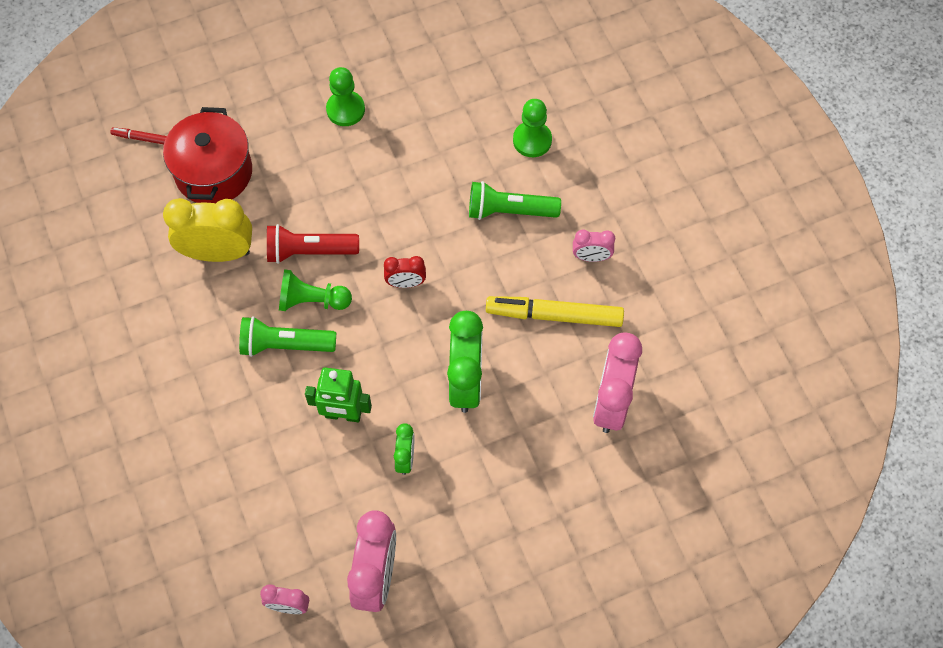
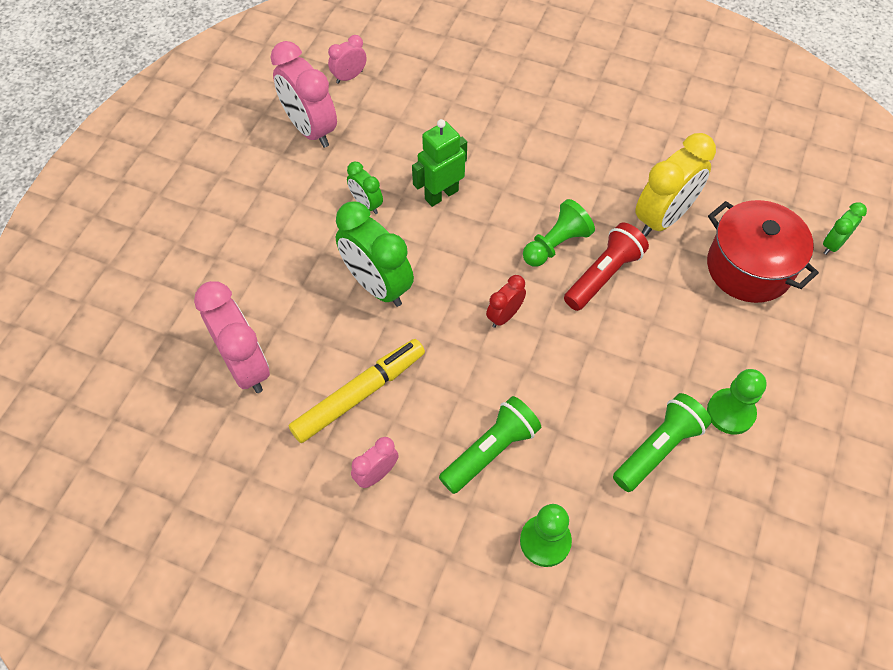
camera: 135 degrees right, 5 degrees down
red marker [110,127,167,144] -> green clock [823,202,867,255]
green flashlight [239,316,336,357] -> green flashlight moved to [613,393,712,492]

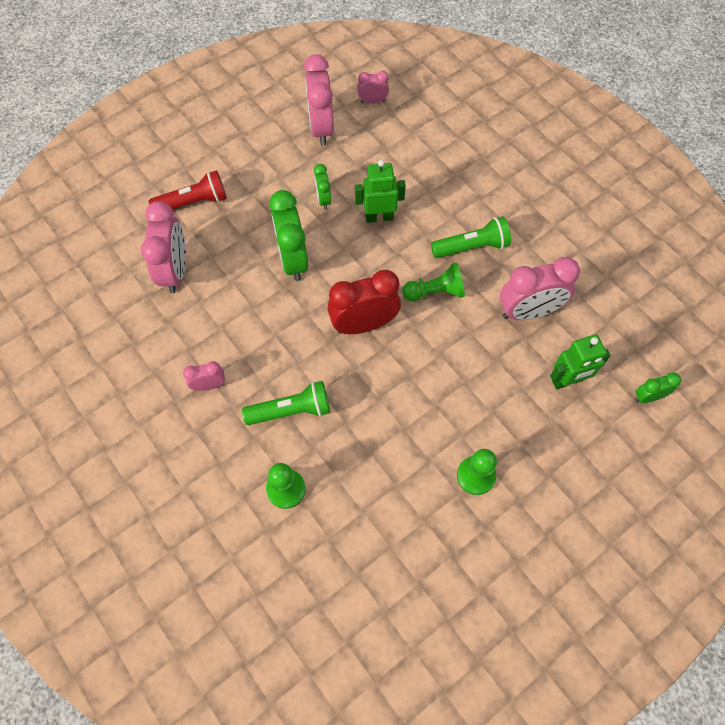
camera: 30 degrees right, 5 degrees up
yellow marker [289,339,425,443] -> none
red clock [486,275,526,328] -> red clock [327,270,401,334], size x1.94
red flashlight [564,223,649,311] -> red flashlight moved to [148,170,227,210]
green flashlight [613,393,712,492] -> green flashlight moved to [431,216,511,258]
yellow clock [635,133,716,237] -> pink clock [500,257,580,320]
red pot [707,200,819,303] -> green robot [550,334,611,389]

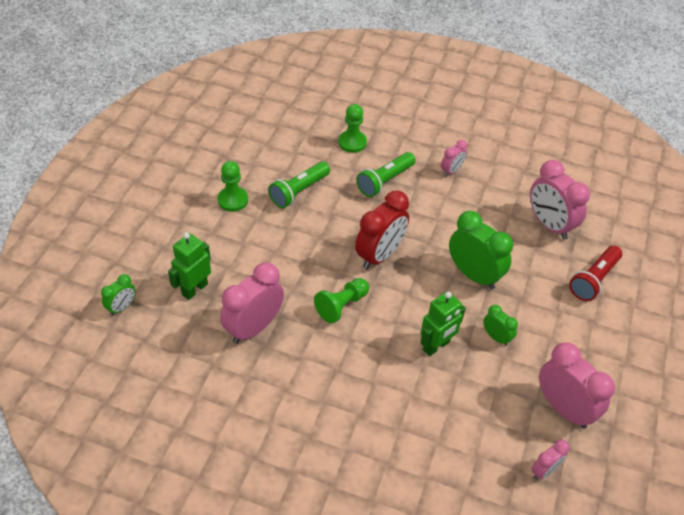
camera: 145 degrees right, 15 degrees down
green flashlight [431,216,511,258] -> green flashlight moved to [268,161,330,208]

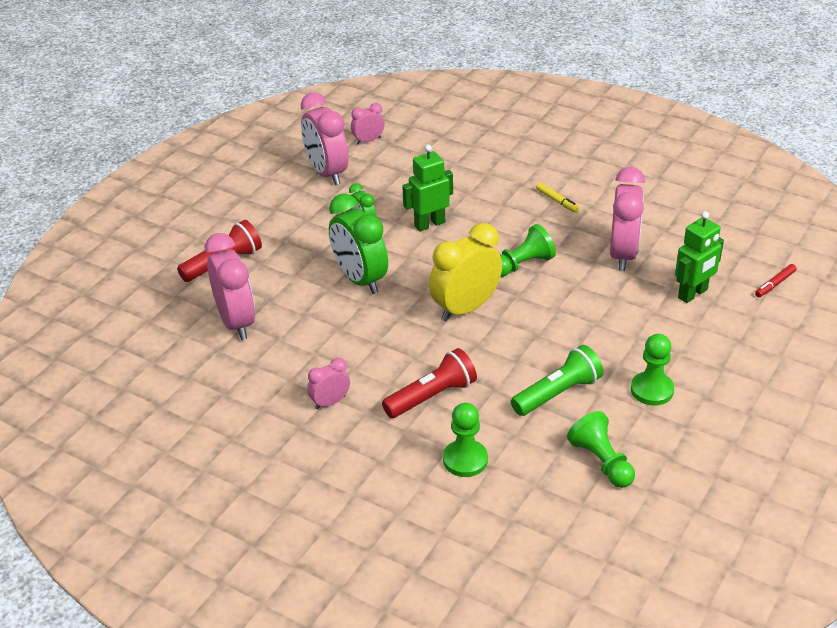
camera: 165 degrees left, 10 degrees down
green clock [101,274,136,316] -> red marker [755,264,797,297]
pink clock [220,263,284,344] -> pink clock turned 45 degrees counterclockwise [610,167,645,271]
red clock [355,190,409,269] -> yellow clock [429,223,502,321]
green flashlight [356,152,416,197] -> red flashlight [382,348,477,418]
none -> yellow marker [536,183,579,213]
none -> green pawn [567,411,635,488]

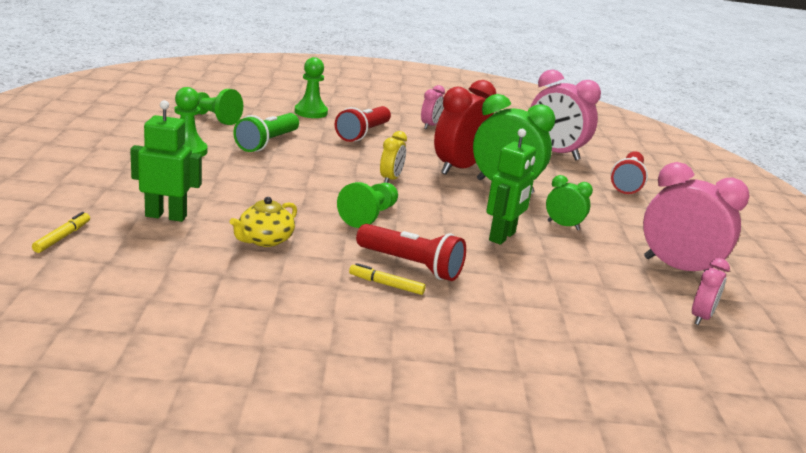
camera: 145 degrees right, 15 degrees down
yellow clock [429,223,502,321] -> yellow clock [380,131,407,183], size x0.52
pink clock [610,167,645,271] -> yellow teapot [230,197,297,247]
green robot [675,211,724,303] -> green robot turned 75 degrees clockwise [130,100,202,222]
red marker [755,264,797,297] -> yellow marker [32,212,90,253]
none -> red flashlight [356,224,466,281]
none -> red clock [434,80,496,175]

